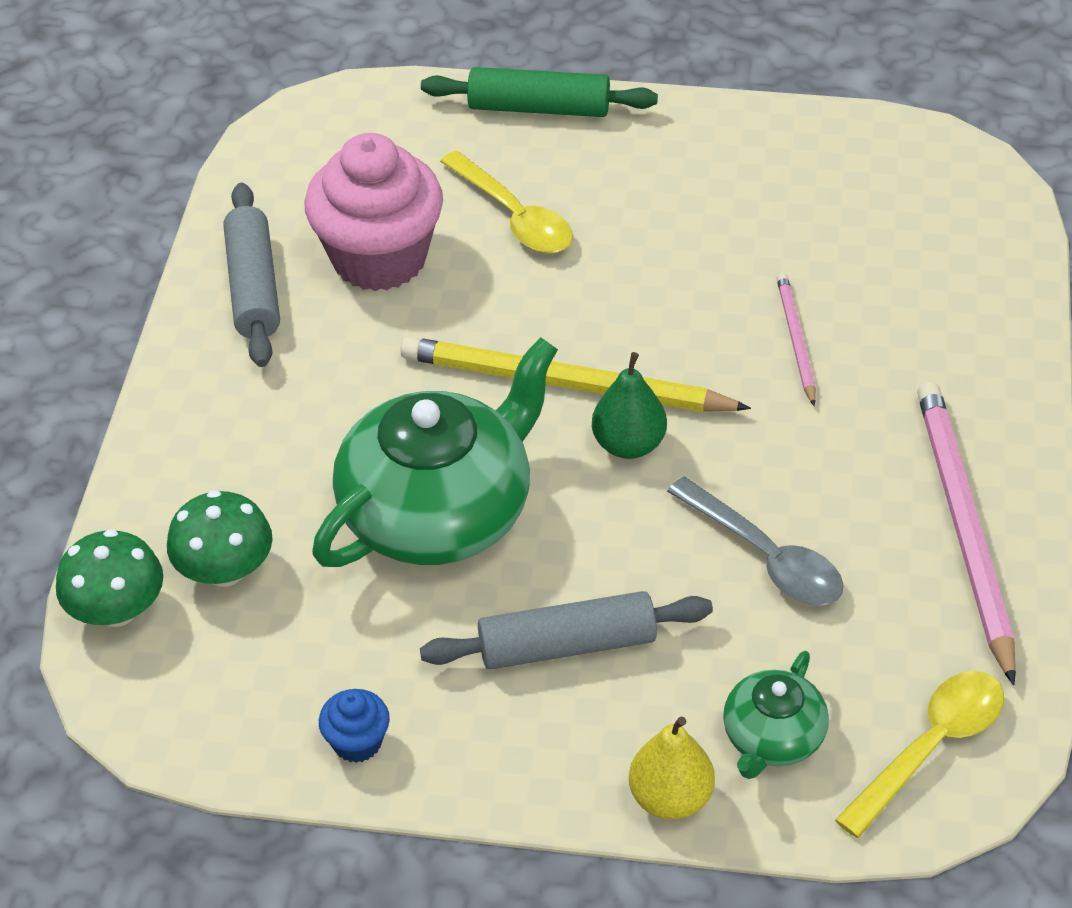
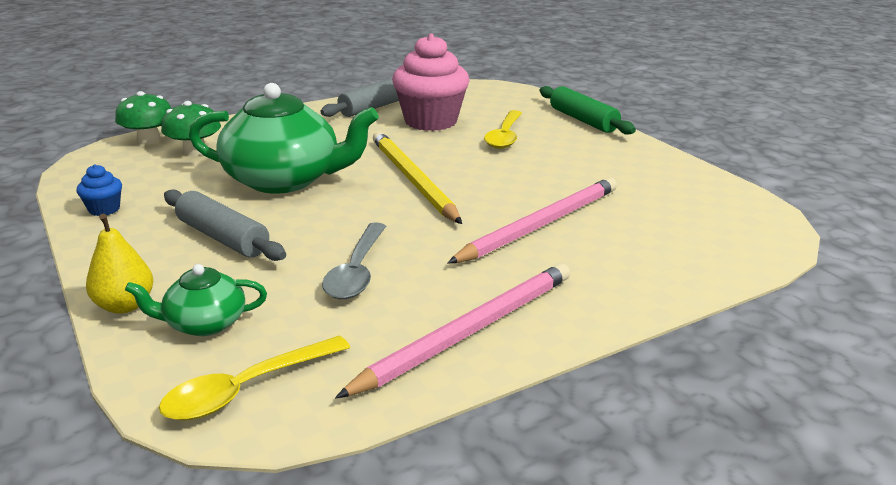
camera: 50 degrees right, 20 degrees down
green pear [592,352,667,459] -> none
pink pencil [777,273,816,406] -> pink pencil [448,177,617,263], size x1.94
yellow spoon [835,671,1004,838] -> yellow spoon turned 135 degrees clockwise [159,336,350,421]

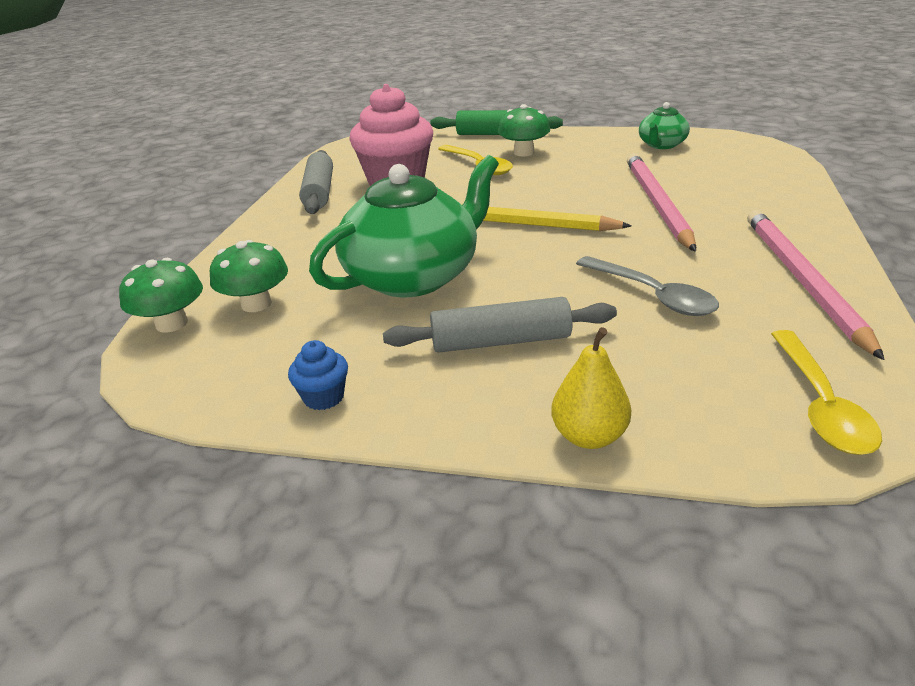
camera: 45 degrees left, 5 degrees up
green teapot [125,264,267,336] -> green teapot moved to [639,102,690,149]
none -> green mushroom [498,104,550,157]

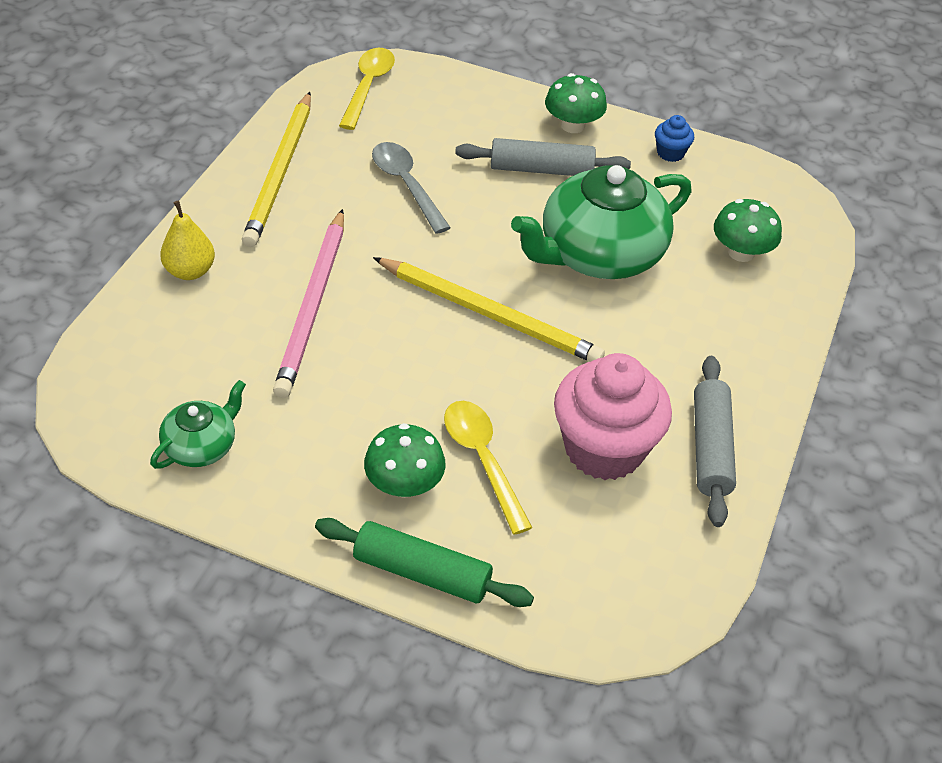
camera: 175 degrees left, 15 degrees up
green mushroom [119,258,203,332] -> green mushroom moved to [545,73,607,133]
yellow pear [551,327,631,449] -> yellow pear moved to [160,201,215,280]
pink pencil [747,210,885,360] -> yellow pencil [242,92,311,247]

